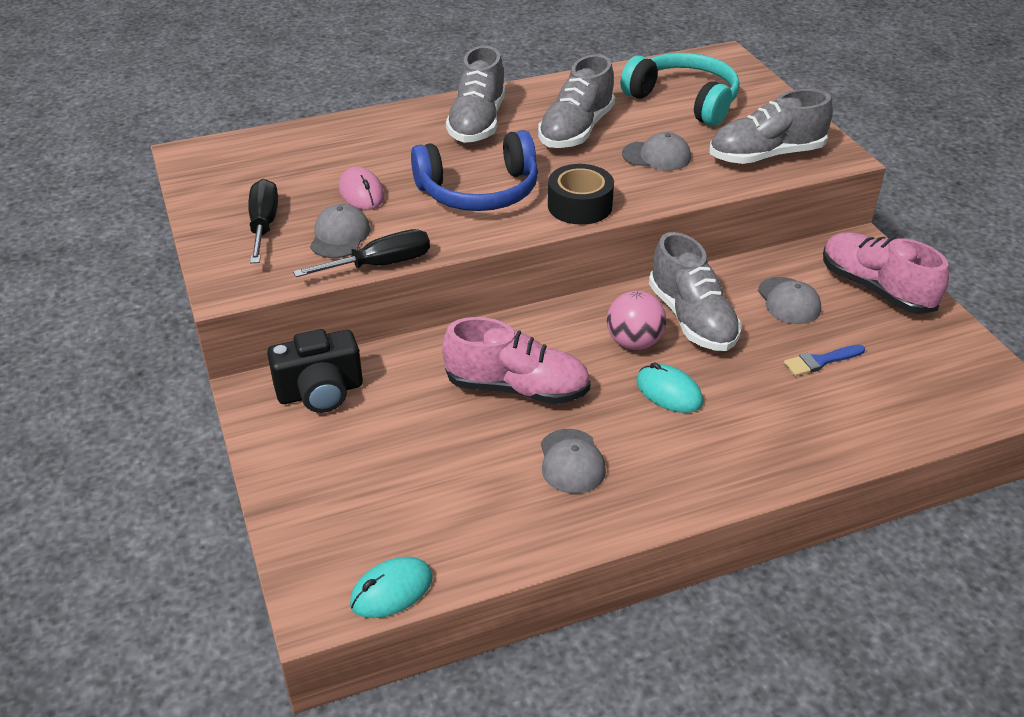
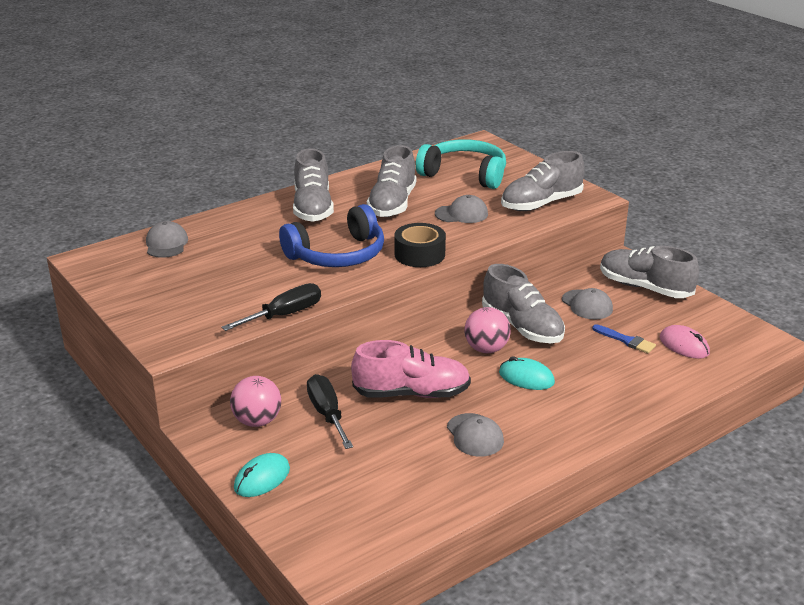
camera: 15 degrees left, 10 degrees down
black screwdriver [248,179,278,263] -> black screwdriver moved to [307,374,353,449]
black camera [267,329,363,413] -> pink ball [230,376,281,427]
grey cap [310,204,371,258] -> grey cap moved to [146,221,188,258]
pink mouse [339,167,385,210] -> pink mouse moved to [660,325,710,359]
turquoise mouse [350,557,433,618] -> turquoise mouse moved to [234,453,290,497]
blue brush [784,344,865,376] -> blue brush turned 105 degrees counterclockwise [592,324,656,353]
pink shoe [823,232,949,314] -> grey shoe [600,246,699,298]

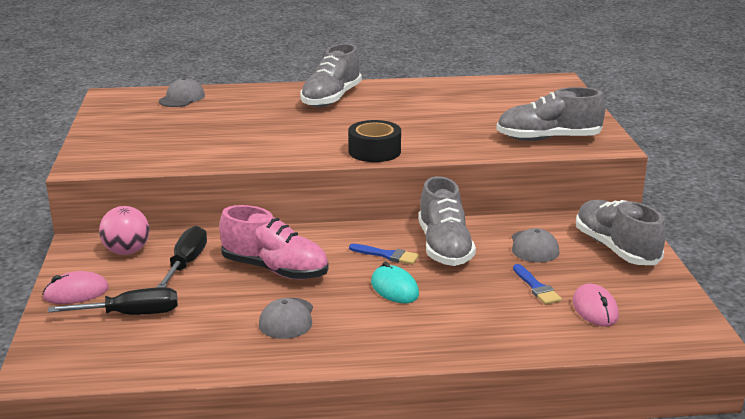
camera: 30 degrees right, 5 degrees down
black screwdriver [221,283,321,331] -> black screwdriver moved to [48,287,178,315]
turquoise mouse [234,453,290,497] -> pink mouse [42,271,109,304]
blue headphones [279,204,384,267] -> none
grey shoe [367,145,417,217] -> none
turquoise headphones [416,139,506,189] -> none
grey cap [435,195,488,223] -> none
pink ball [464,307,511,353] -> blue brush [349,244,419,265]

